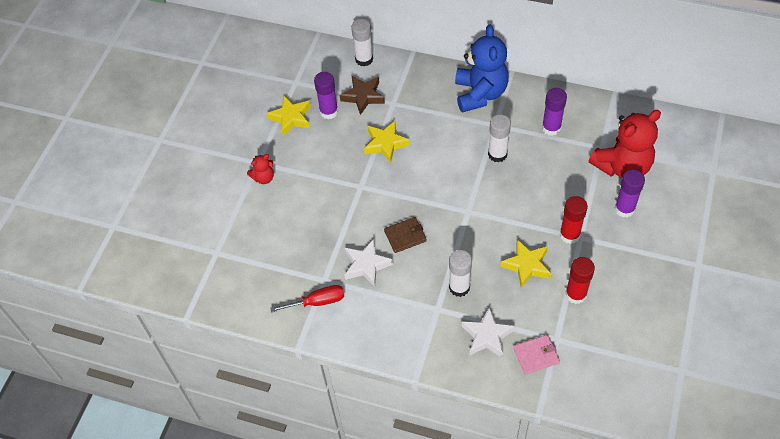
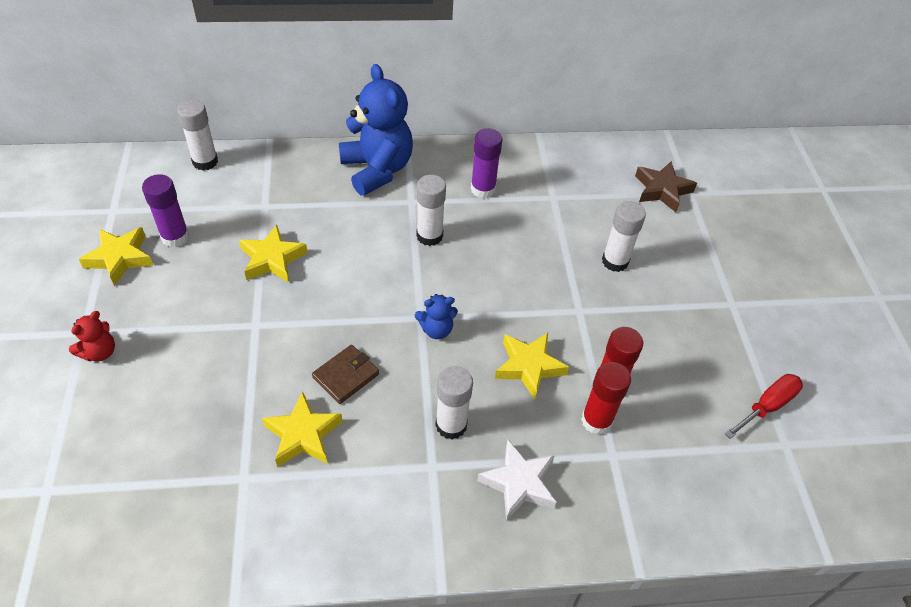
camera: 30 degrees left, 5 degrees down
red screwdriver [270,285,344,313] -> red screwdriver moved to [725,374,803,439]
brown star [340,76,385,115] -> brown star moved to [635,161,697,212]
white star [345,239,393,287] -> yellow star [262,392,343,467]
pink wallet [513,335,560,375] -> none
red glue stick [560,196,588,244] -> red glue stick moved to [581,362,631,435]
red teddy bear [588,110,661,178] -> none
purple glue stick [615,170,645,218] -> white glue stick [602,201,646,272]
none -> blue teddy bear [415,294,458,339]

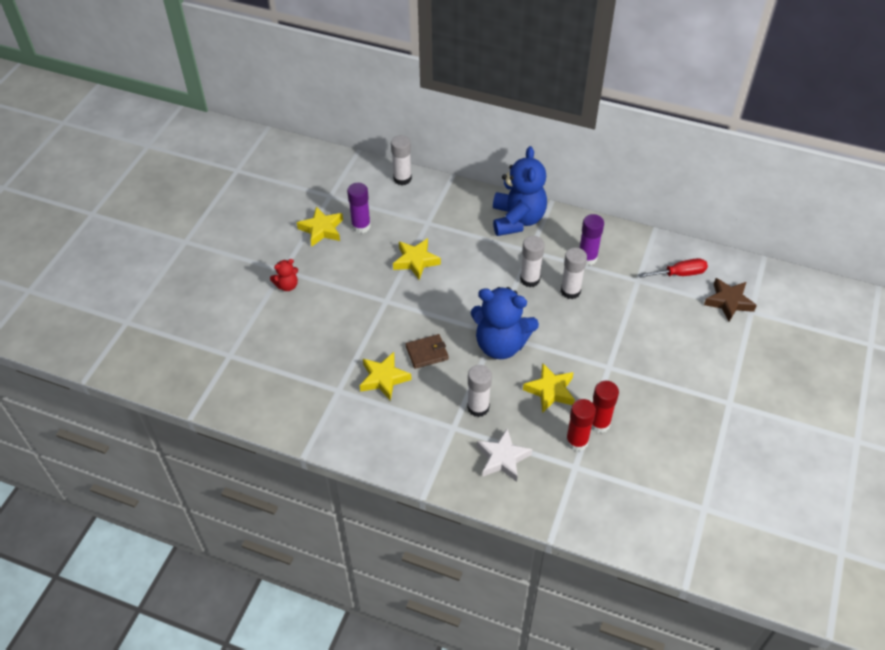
camera: 30 degrees right, 0 degrees up
blue teddy bear [415,294,458,339] -> blue teddy bear [471,287,539,359], size x2.19
white glue stick [602,201,646,272] -> white glue stick moved to [561,248,587,299]
red screwdriver [725,374,803,439] -> red screwdriver moved to [638,258,708,278]

